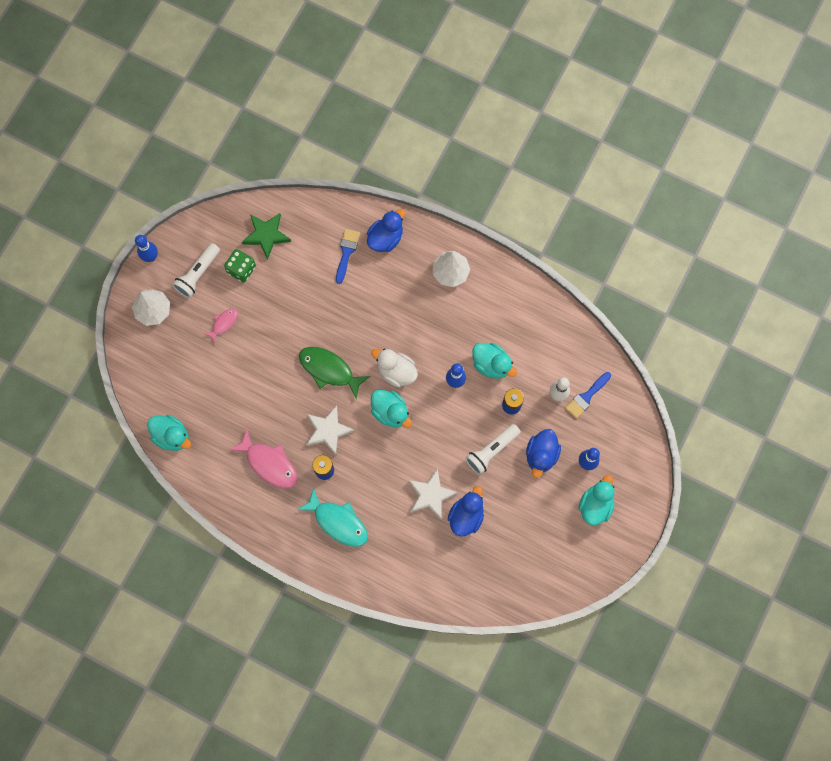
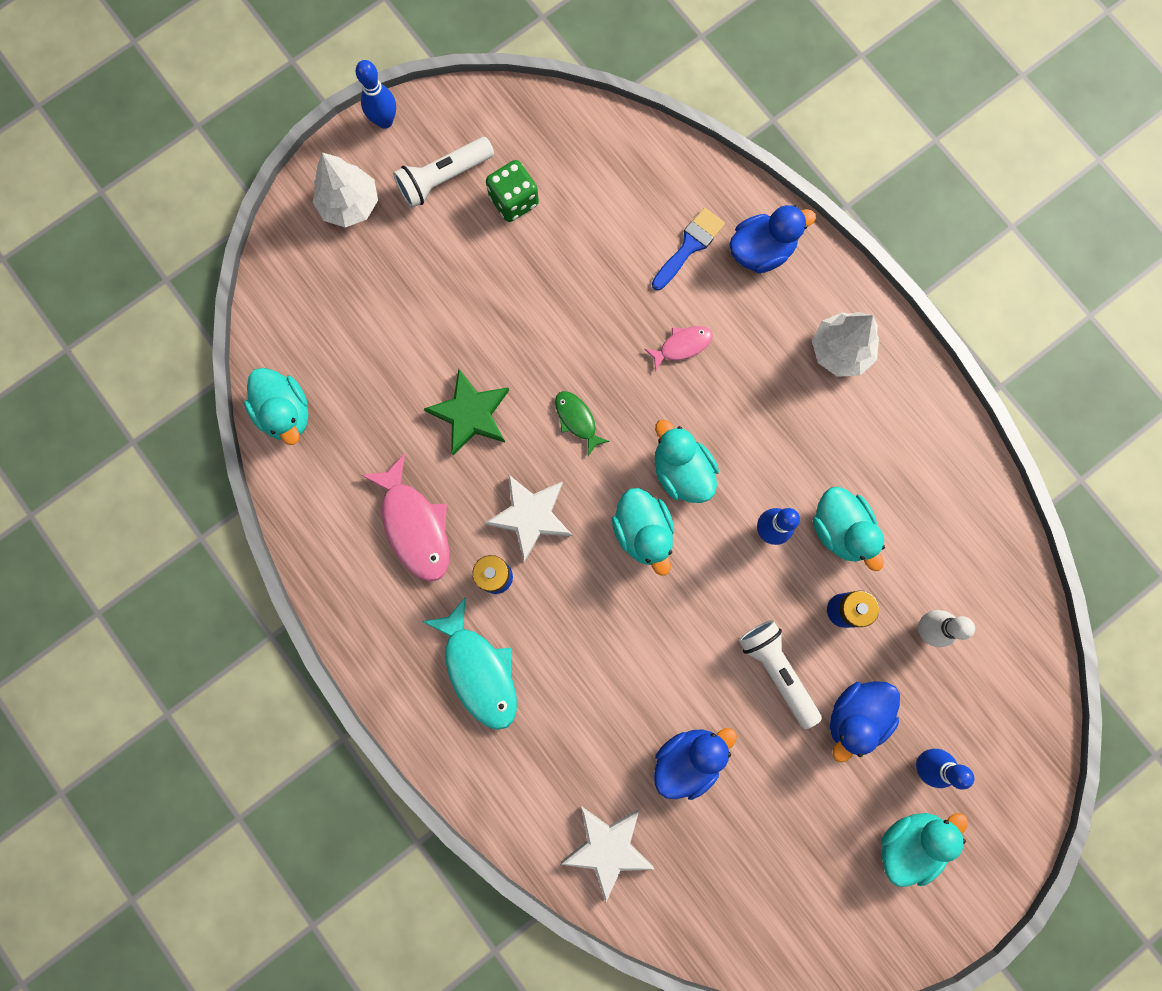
camera: 25 degrees right, 5 degrees up
pink fish [204,308,238,343] -> pink fish moved to [645,326,713,372]
green star [242,213,291,260] -> green star moved to [424,369,509,456]
green fish [299,347,371,399] -> green fish [555,391,610,456], size x0.54
white duck [371,349,418,388] -> turquoise duck [655,419,719,503]
white star [408,469,458,519] -> white star moved to [561,807,654,902]
white flashlight [465,424,521,475] -> white flashlight turned 75 degrees clockwise [739,620,822,729]
blue brush [565,372,611,419] -> none

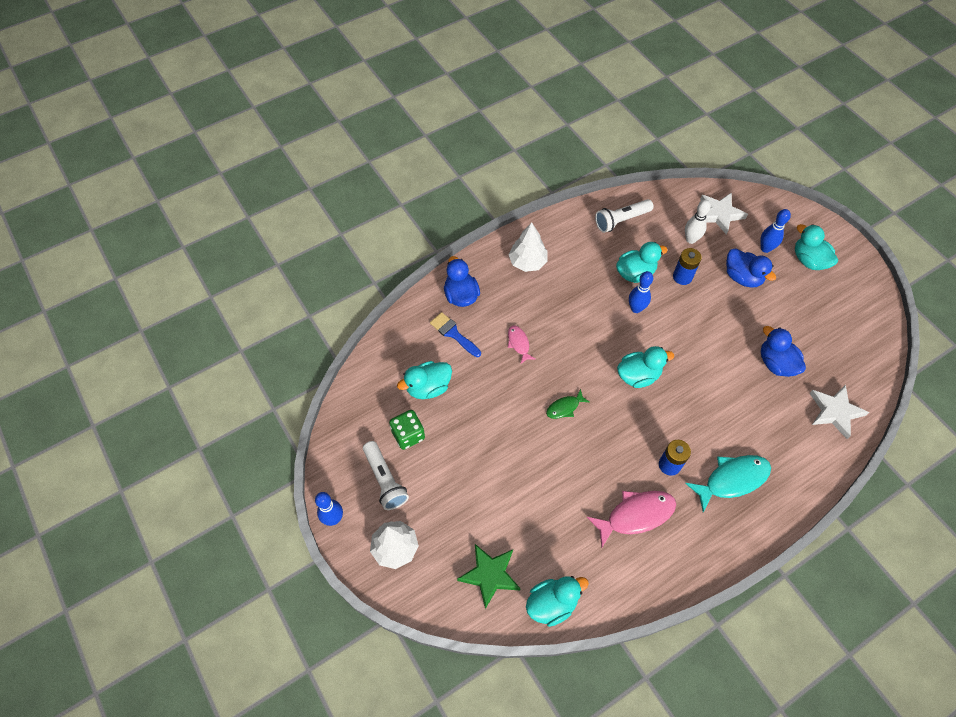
camera: 85 degrees left, 20 degrees down
green star [424,369,509,456] -> green star moved to [457,544,521,609]
white star [484,474,572,562] -> white star moved to [700,192,748,235]
turquoise duck [655,419,719,503] -> turquoise duck moved to [397,361,452,399]
white flashlight [739,620,822,729] -> white flashlight moved to [595,199,654,233]

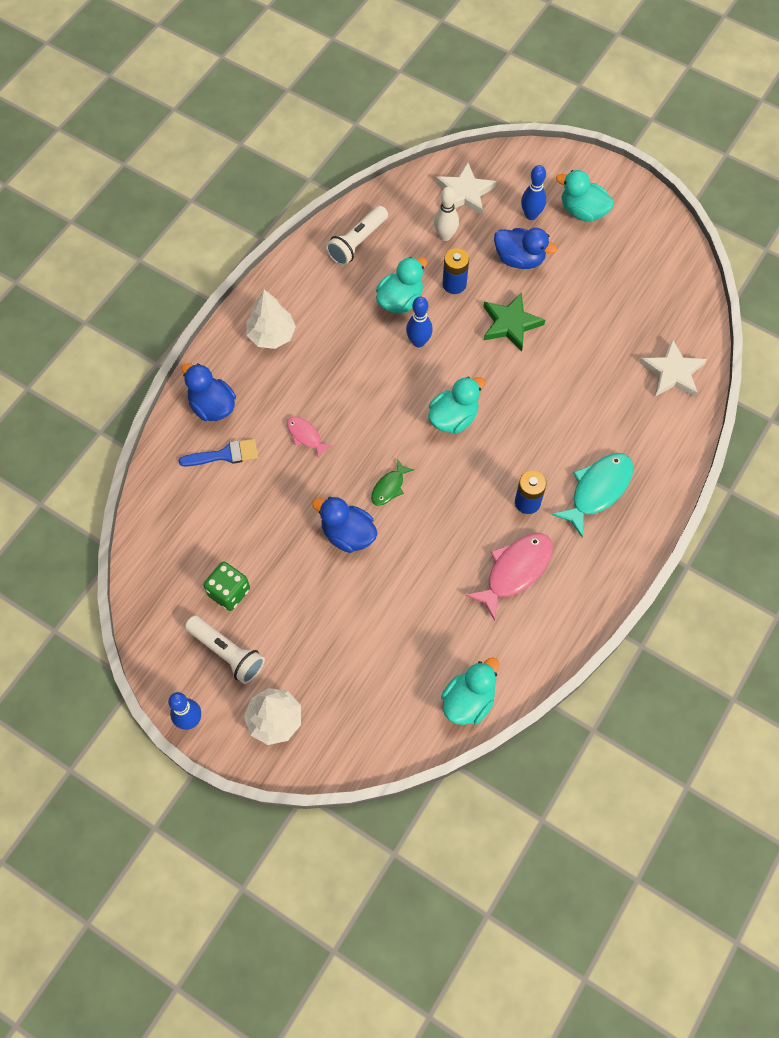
camera: 25 degrees left, 5 degrees up
turquoise duck [397,361,452,399] -> none
blue brush [430,312,481,357] -> blue brush turned 150 degrees clockwise [179,439,258,466]
green star [457,544,521,609] -> green star moved to [484,292,545,352]
blue duck [761,326,806,377] -> blue duck moved to [312,497,378,553]

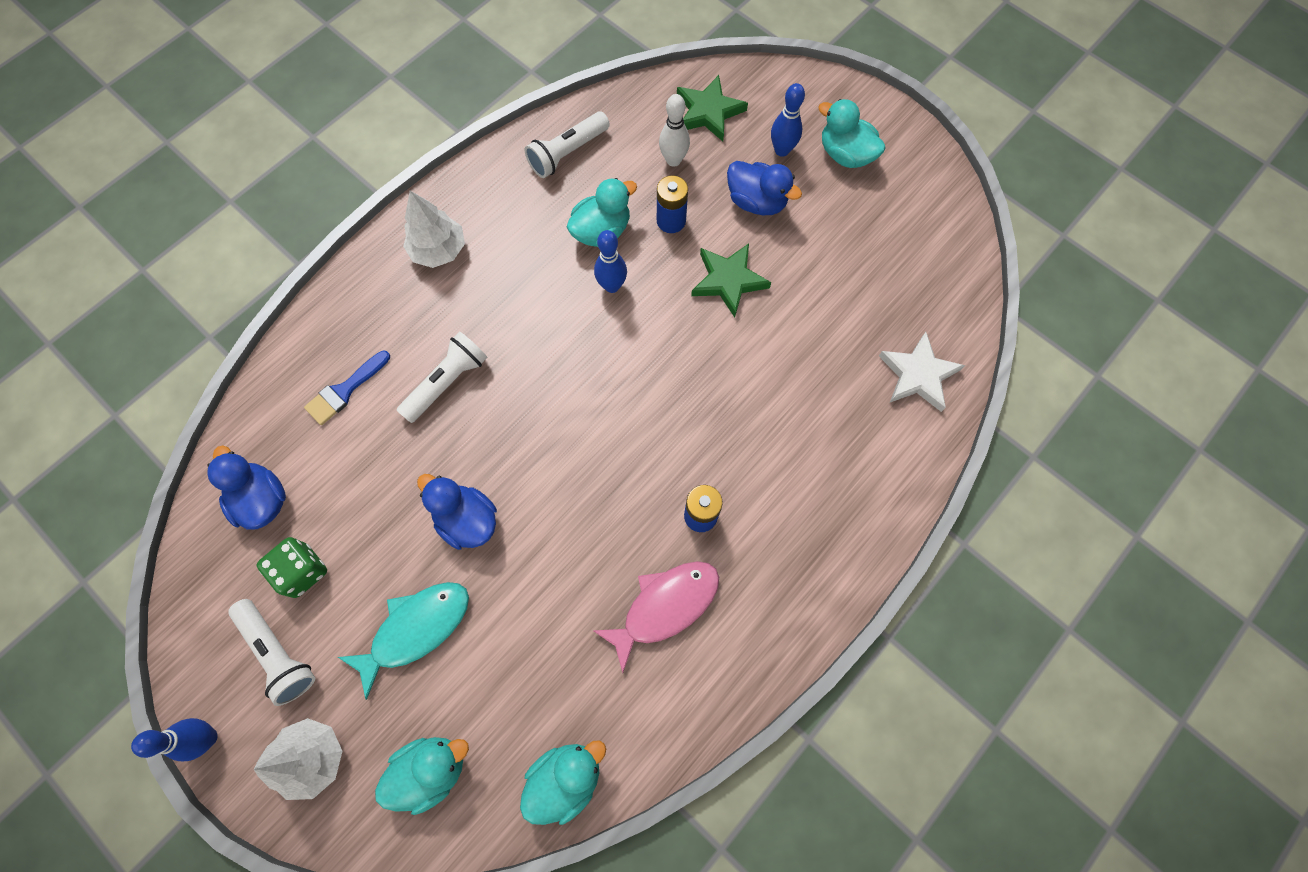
camera: 10 degrees right, 5 degrees up
blue brush [179,439,258,466] -> blue brush turned 135 degrees clockwise [304,350,390,425]
blue duck [182,363,236,421] -> blue duck moved to [207,445,286,530]
pink fish [287,416,333,459] -> white flashlight [397,331,487,423]
green fish [371,460,414,506] -> none
turquoise duck [428,376,485,434] -> turquoise duck moved to [375,737,469,815]
white star [436,162,497,215] -> green star [677,75,748,141]
turquoise fish [552,453,633,537] -> turquoise fish moved to [338,582,469,700]

